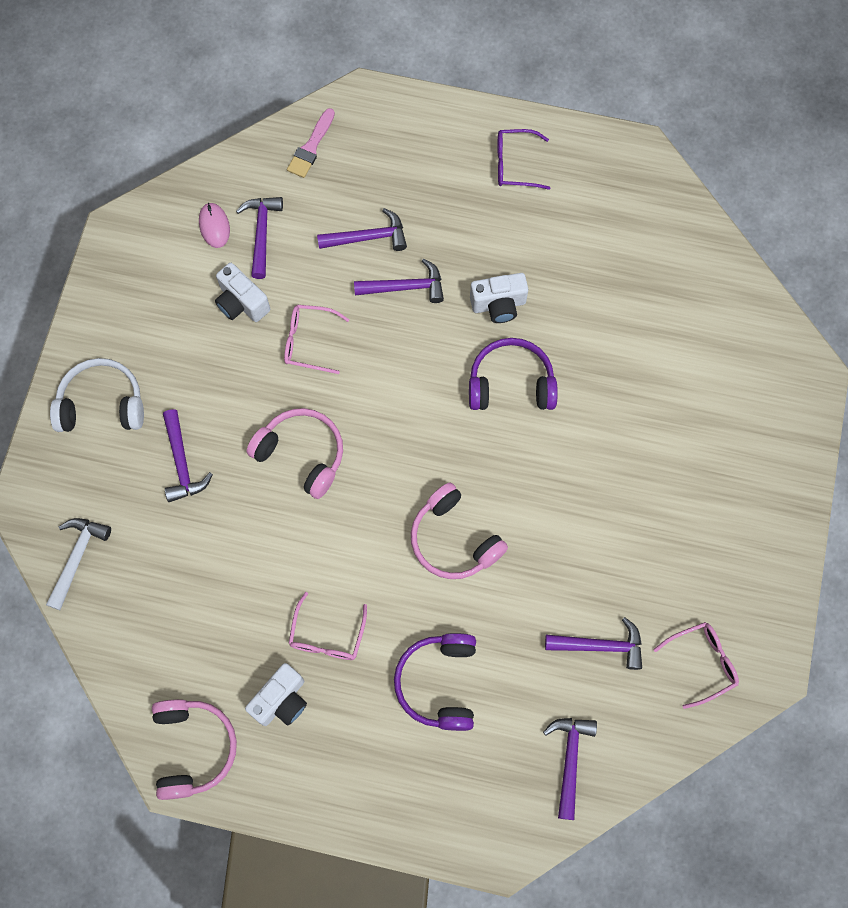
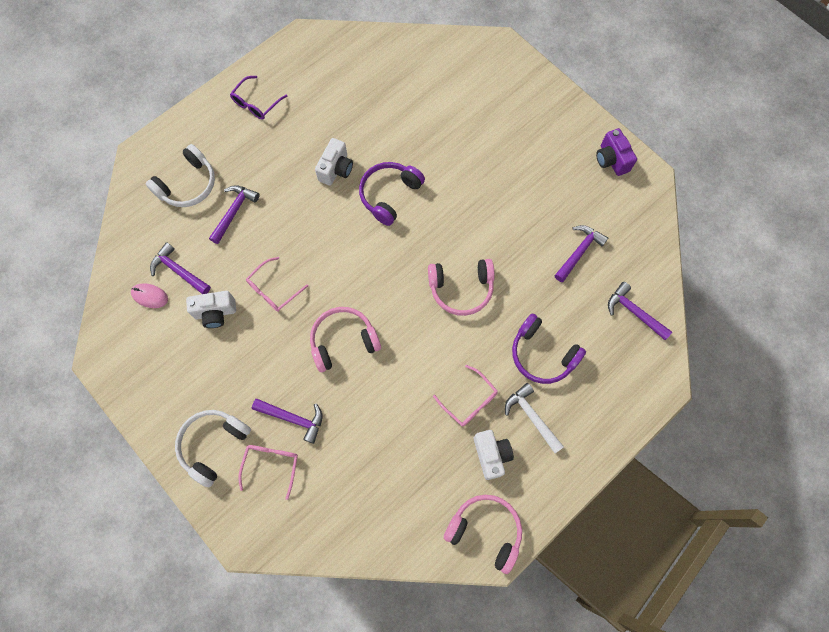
camera: 55 degrees left, 0 degrees up
white hammer [46,518,111,610] -> white hammer moved to [505,383,564,453]
pink brush [287,108,335,178] -> none
purple hammer [354,259,444,303] -> none
pink glasses [654,622,739,709] -> pink glasses moved to [238,445,298,500]
none -> white headphones [146,144,215,207]
none -> purple camera [596,128,637,176]

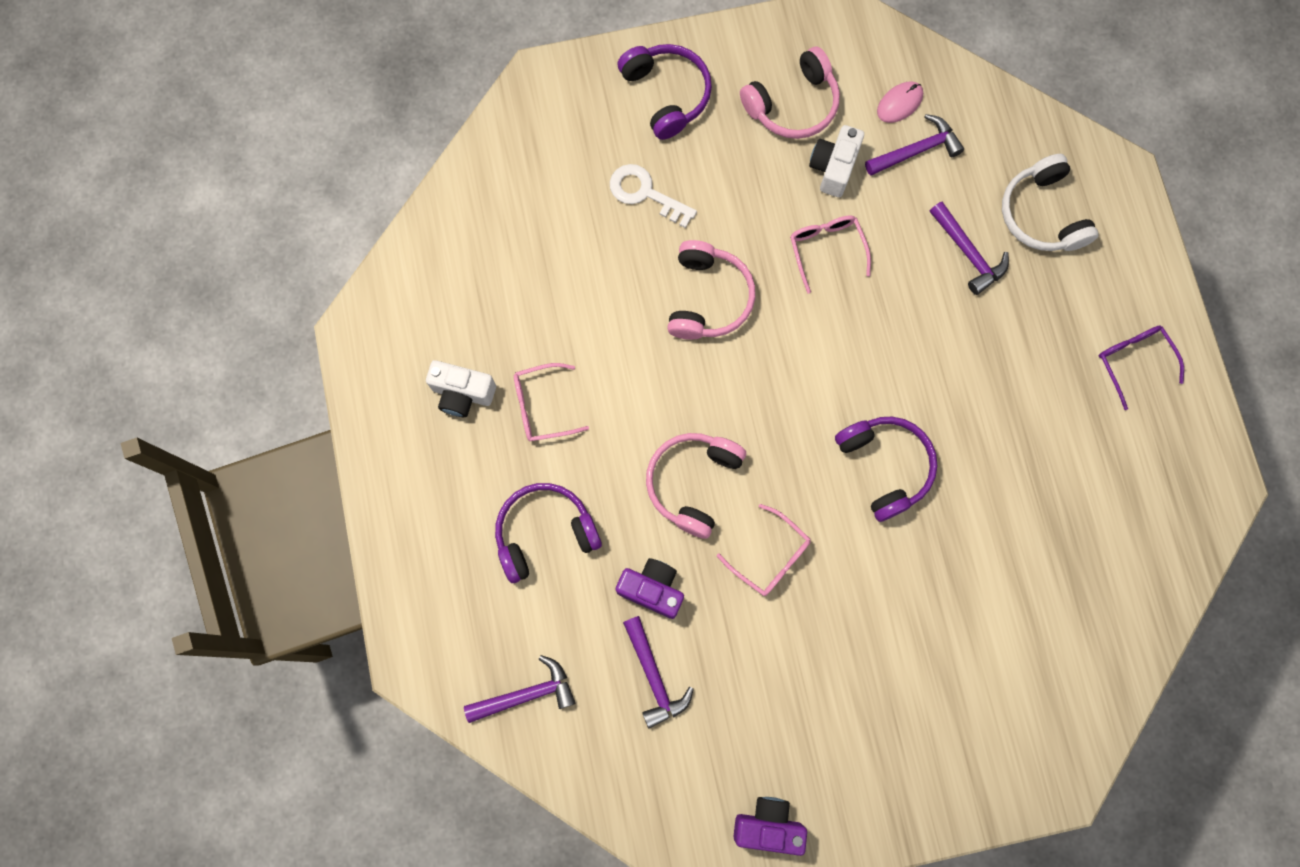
camera: 120 degrees right, 5 degrees up
white headphones [175,410,251,487] -> purple headphones [618,44,712,140]
pink glasses [238,445,298,500] -> pink glasses moved to [717,504,810,596]
purple hammer [252,399,322,444] -> white key [610,164,697,228]
white camera [315,138,353,186] -> none
pink headphones [444,495,522,574] -> pink headphones moved to [740,46,840,139]
white hammer [505,383,564,453] -> none
none -> purple camera [616,558,684,619]

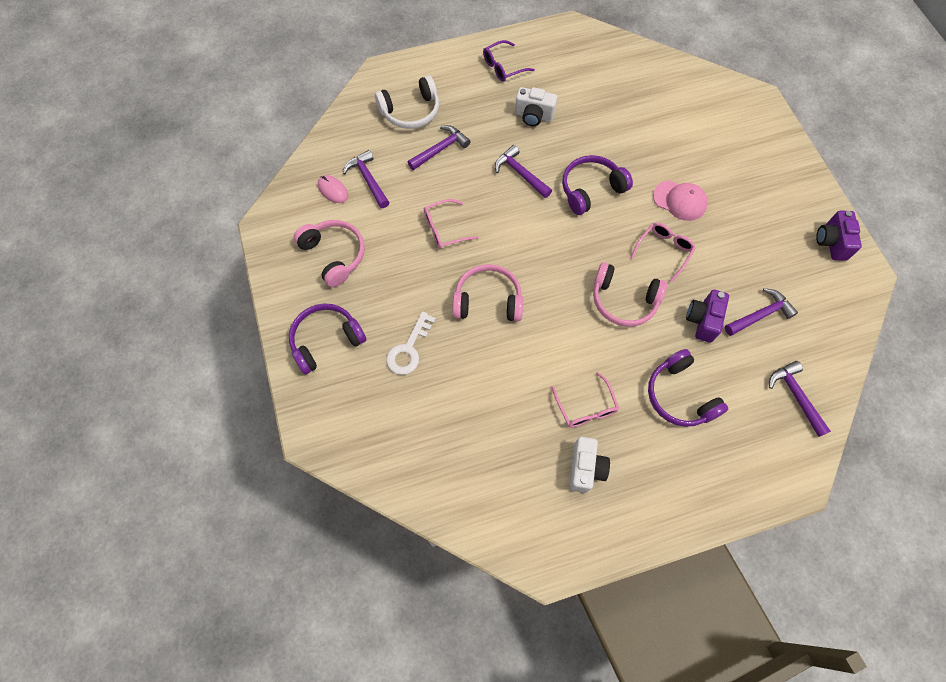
camera: 95 degrees left, 10 degrees down
white camera [809,125,864,197] -> white camera moved to [515,87,557,126]
none -> purple hammer [495,145,552,198]
none -> pink cap [653,180,708,221]

